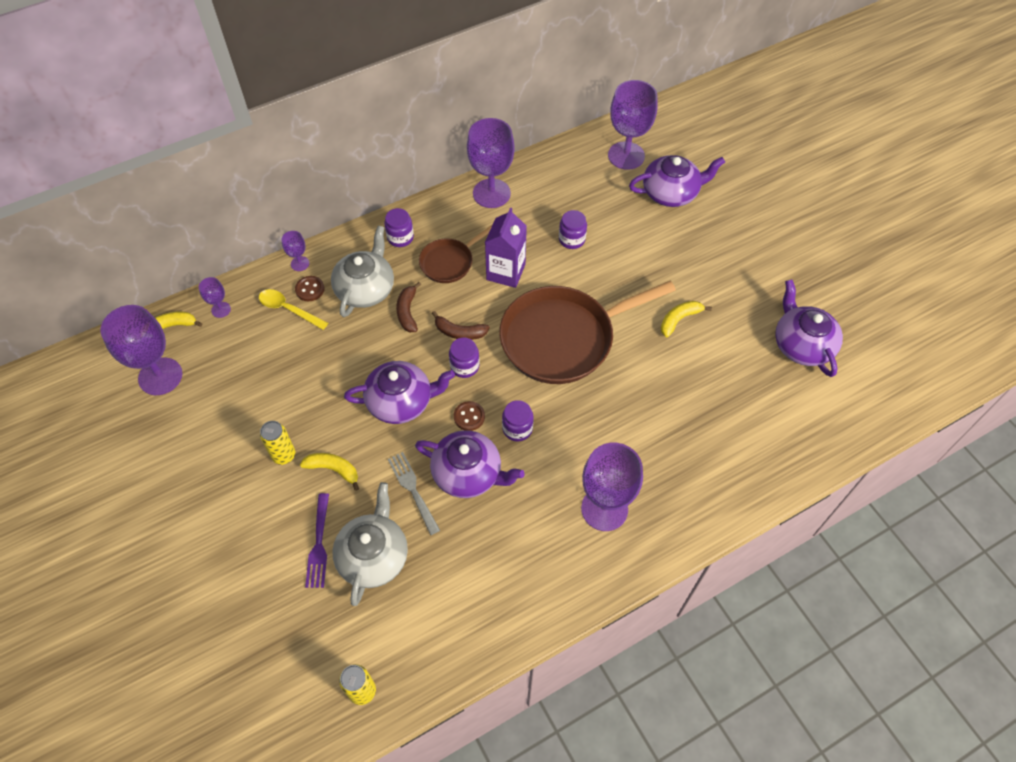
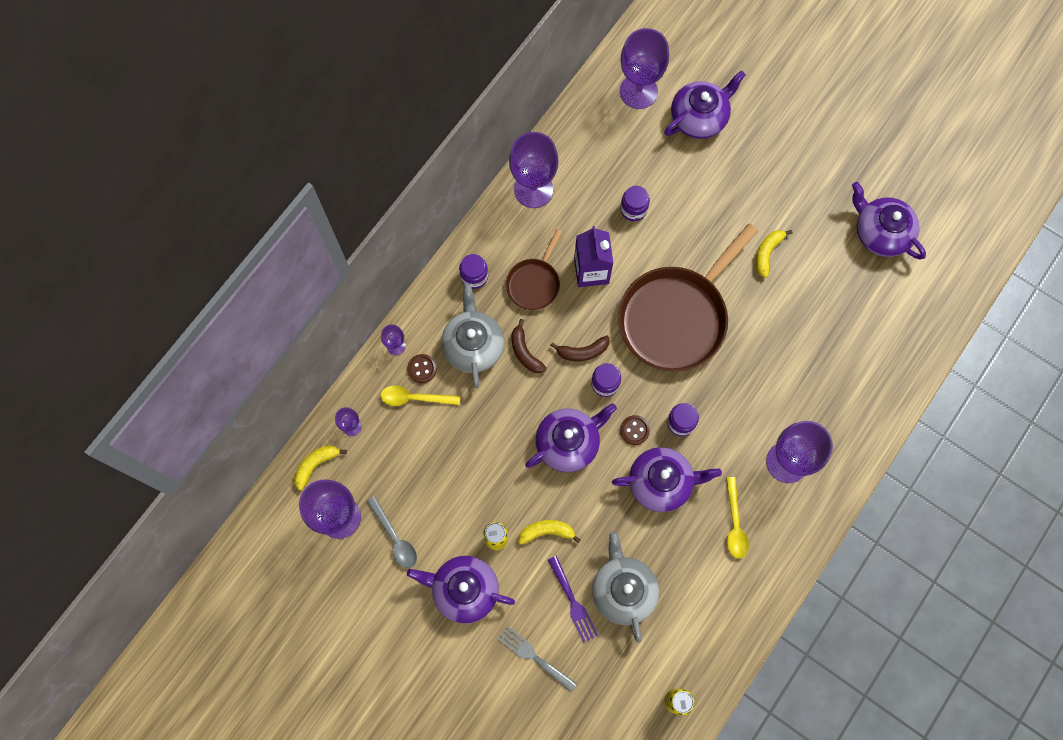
camera: 25 degrees left, 15 degrees up
grey fork [388,452,440,535] -> grey fork moved to [497,626,577,692]
none -> grey spoon [367,496,417,568]
none -> purple teapot [407,556,515,624]
none -> yellow spoon [726,477,749,559]

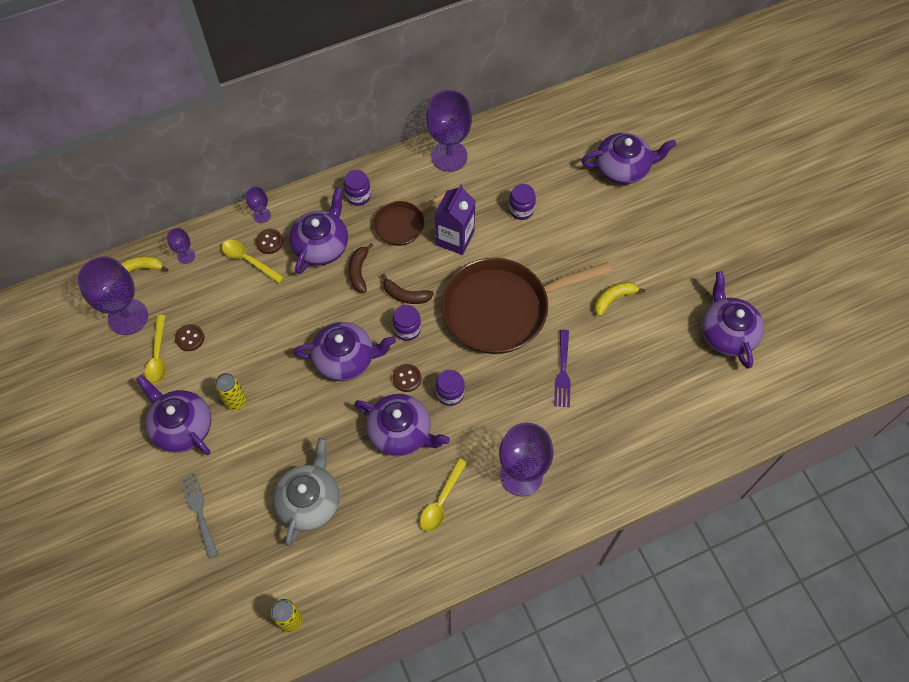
camera: 30 degrees right, 10 degrees down
grey spoon [367,496,417,568] -> yellow spoon [145,315,166,384]
grey teapot [441,284,504,388] -> purple teapot [289,187,348,274]
yellow banana [518,520,581,544] -> none
purple fork [548,556,598,643] -> purple fork moved to [554,330,571,407]
purple goblet [620,28,669,109] -> none
none -> brown button [175,324,204,351]

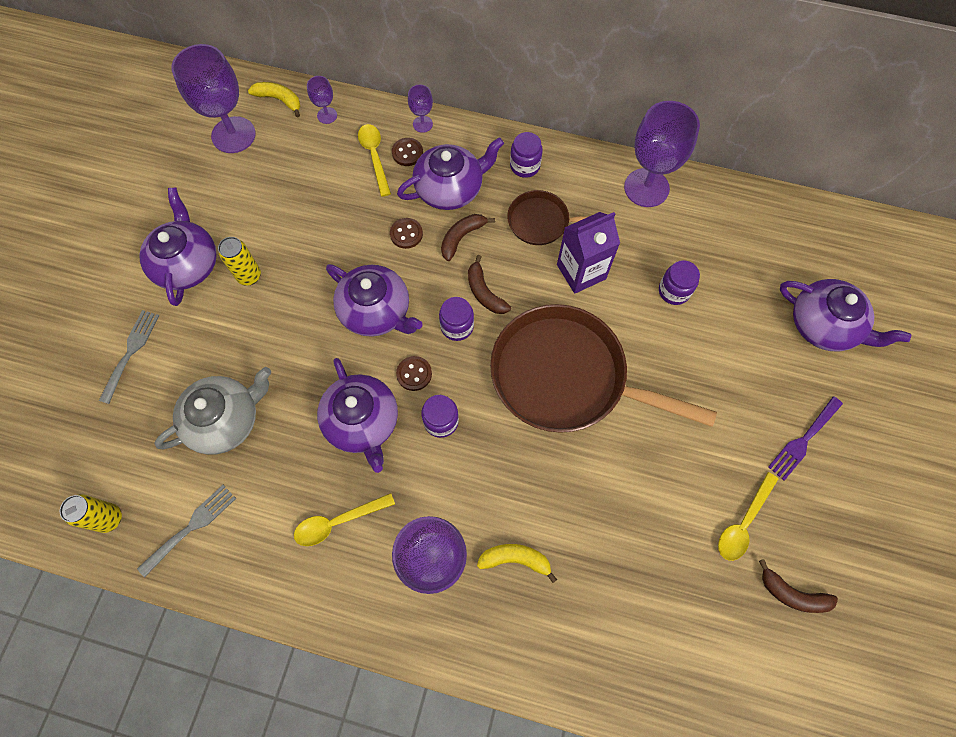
camera: 40 degrees right, 5 degrees up
yellow spoon [145,315,166,384] -> yellow spoon moved to [718,472,778,561]
brown button [175,324,204,351] -> brown button moved to [390,218,423,249]
purple fork [554,330,571,407] -> purple fork moved to [768,396,843,480]
yellow banana [595,282,645,316] -> yellow banana moved to [477,544,557,583]
purple teapot [701,271,764,369] -> brown banana [759,559,838,613]
none -> grey fork [137,485,236,577]

